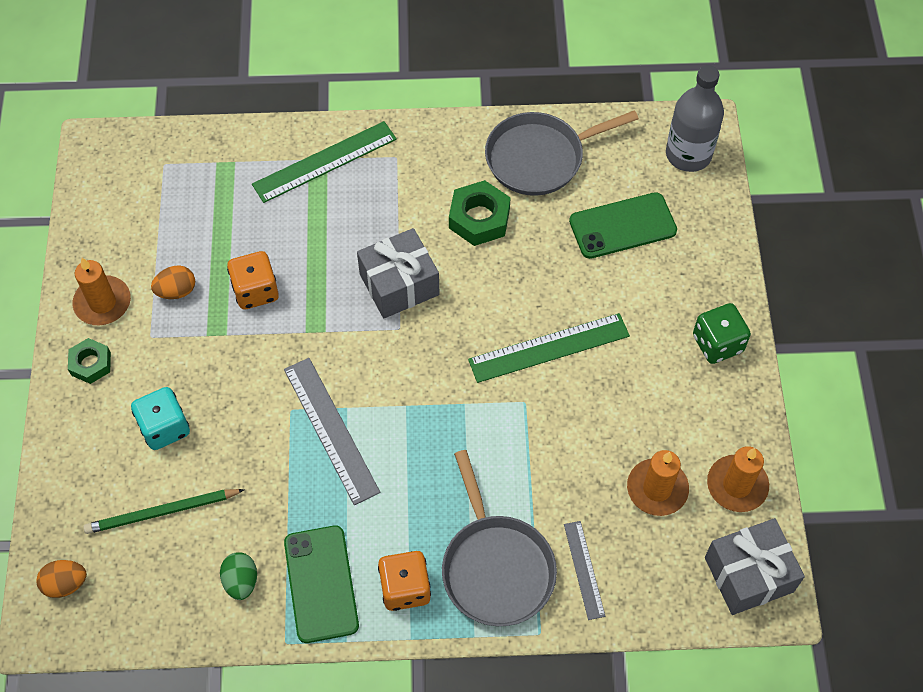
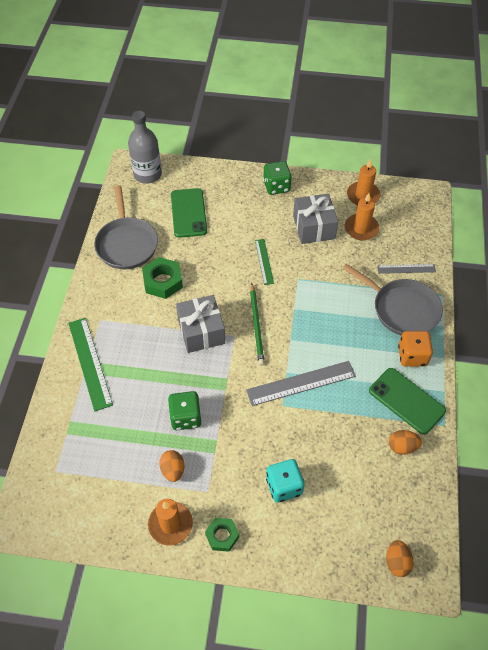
camera: 80 degrees left, 5 degrees down
green pencil [83,489,245,534] -> green pencil moved to [250,283,265,366]
green egg [220,552,257,600] -> orange egg [389,430,422,455]
orange dice [227,251,279,309] -> green dice [168,391,202,430]
green phone [284,526,359,643] -> green phone turned 45 degrees clockwise [369,368,446,435]
grey pan [442,450,557,626] -> grey pan turned 45 degrees clockwise [343,264,443,336]
green ruler [468,313,630,383] -> green ruler [255,239,274,285], size x0.58
grey gift [705,518,805,615] -> grey gift moved to [293,194,338,244]

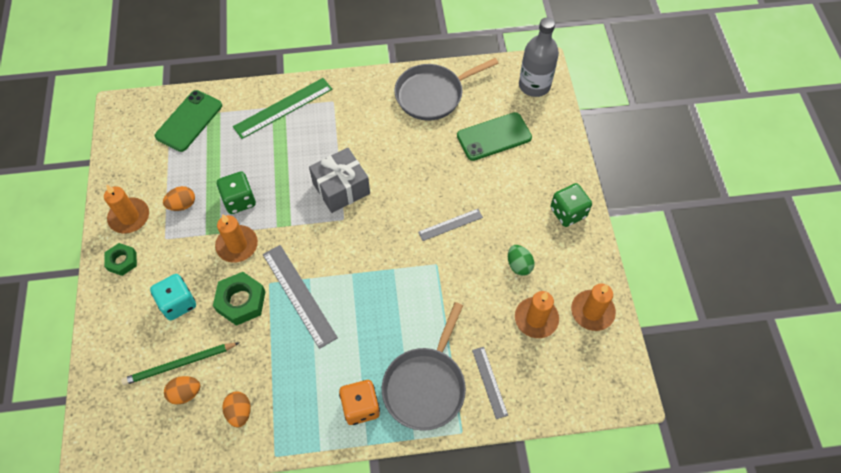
camera: 75 degrees right, 5 degrees up
green nut [142,257,183,299] -> green nut moved to [213,272,266,326]
green pencil [250,283,265,366] -> green pencil moved to [121,343,239,385]
green ruler [255,239,274,285] -> grey ruler [418,209,483,241]
grey gift [293,194,338,244] -> green egg [508,245,534,276]
green phone [369,368,446,435] -> green phone moved to [155,90,222,152]
orange egg [386,540,414,577] -> orange egg moved to [164,376,200,405]
none -> orange candle [215,214,258,263]

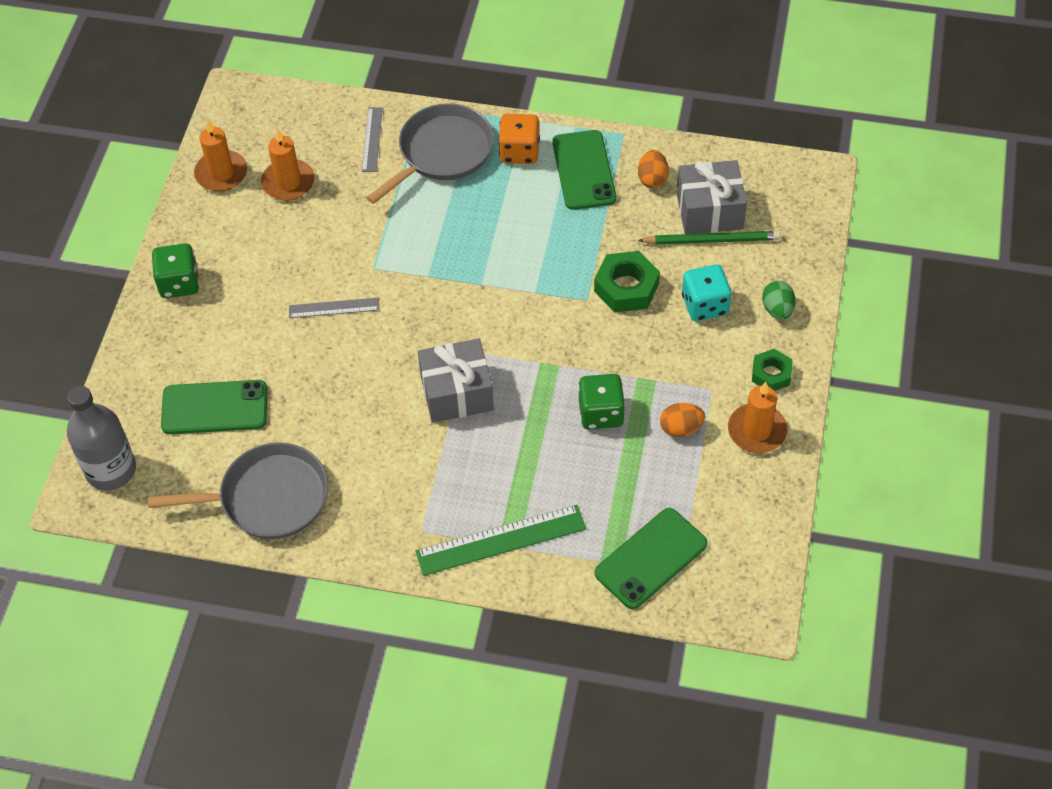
camera: 160 degrees left, 5 degrees down
orange egg [164,376,200,405] -> grey gift [676,160,747,234]
orange candle [215,214,258,263] -> none
grey ruler [263,245,338,349] -> none
green egg [508,245,534,276] -> green egg moved to [762,281,796,320]
none -> green phone [552,130,616,210]

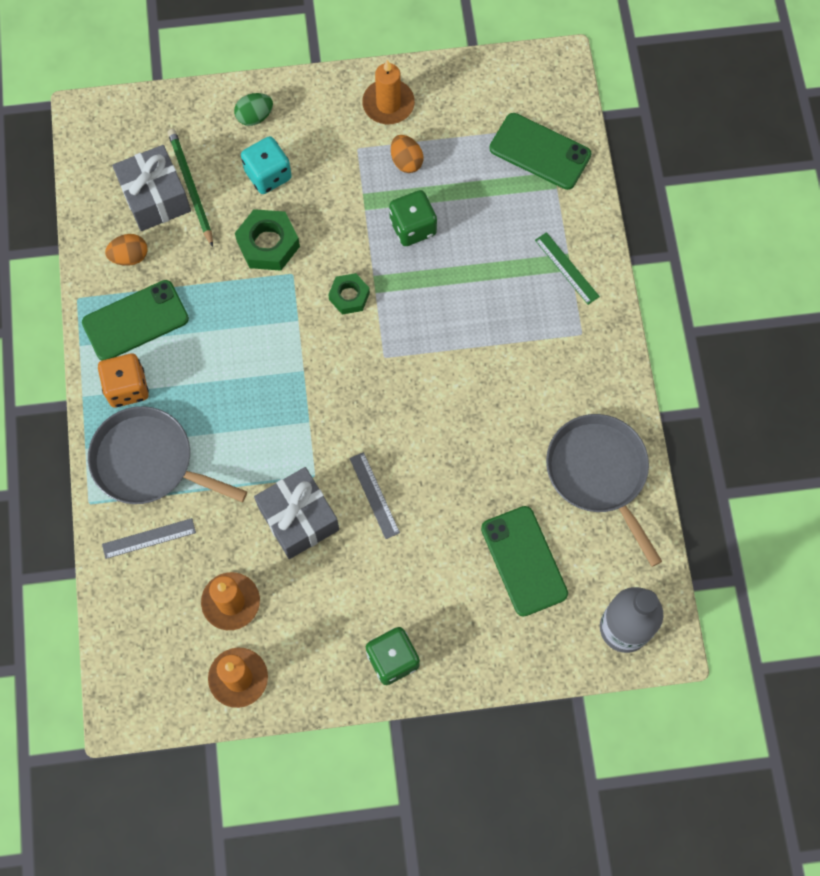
camera: 110 degrees left, 15 degrees up
green ruler [415,505,586,576] -> green ruler [535,232,600,305], size x0.58
grey gift [418,338,494,423] -> grey gift moved to [254,467,339,559]
green nut [752,349,793,391] -> green nut moved to [328,273,370,314]

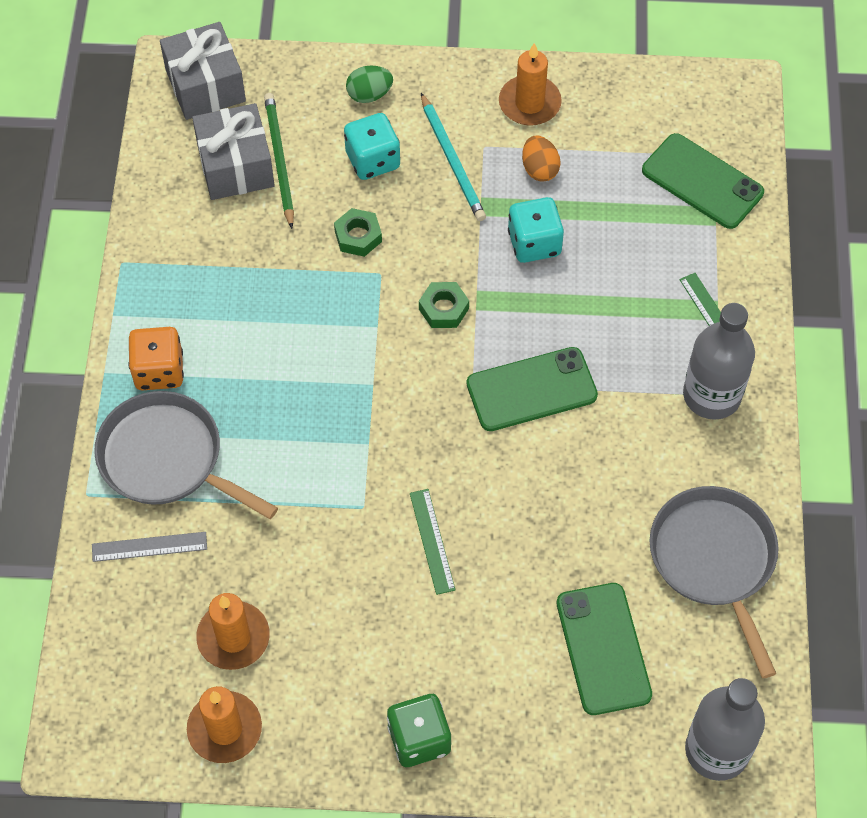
camera: 10 degrees right, 10 degrees down
green phone [82,280,189,361] -> green phone moved to [467,347,598,431]
orange egg [105,234,147,266] -> none
green nut [235,209,300,271] -> green nut [334,208,382,257], size x0.64
grey gift [254,467,339,559] -> grey gift moved to [160,22,246,120]
grey ruler [349,452,400,539] -> green ruler [410,489,455,595]
green dice [389,190,437,246] -> turquoise dice [508,197,564,263]
none -> turquoise pencil [421,93,486,221]
none -> grey bottle [683,303,755,420]

